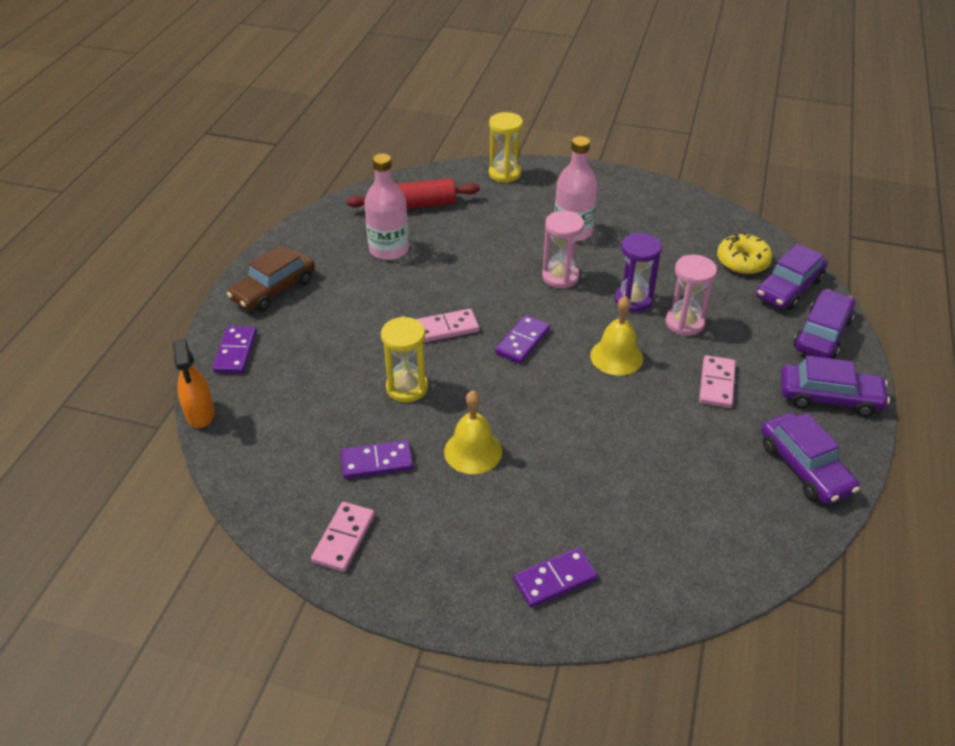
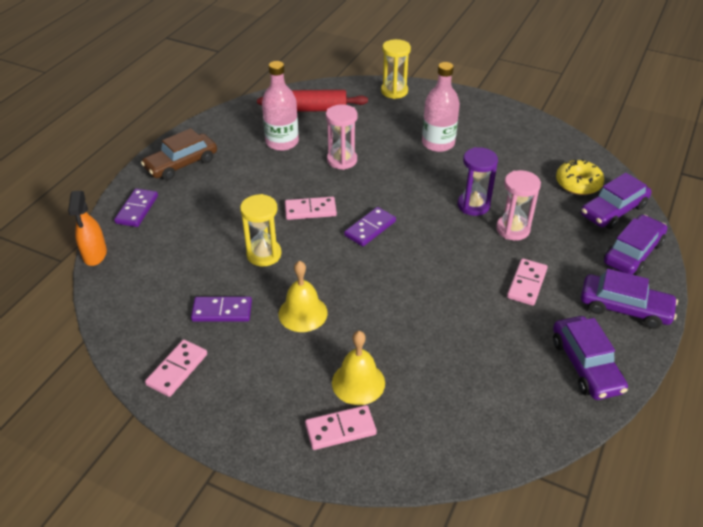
camera: 10 degrees right, 0 degrees up
purple domino [513,547,598,608] -> pink domino [305,405,377,450]
pink hourglass [542,211,584,289] -> pink hourglass moved to [326,104,358,170]
yellow bell [590,296,643,376] -> yellow bell moved to [332,331,385,405]

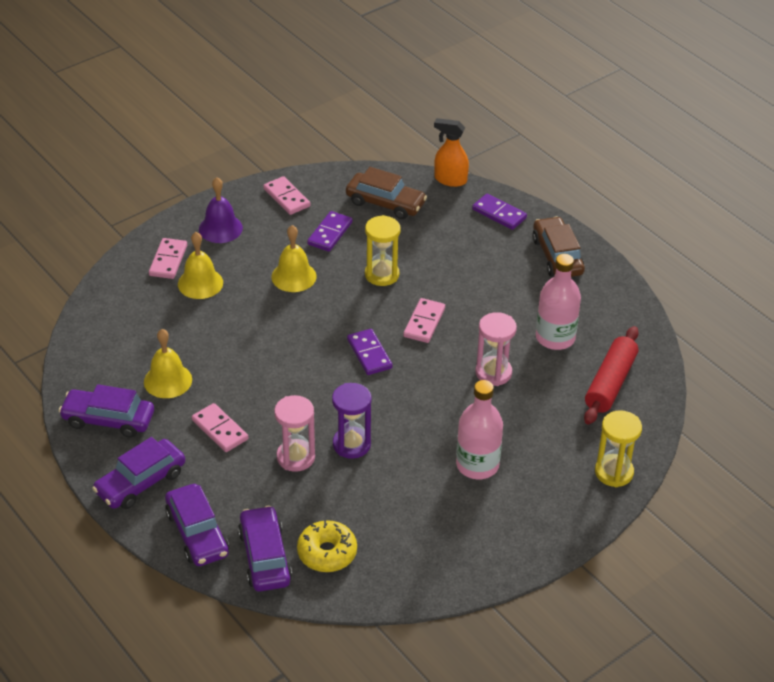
camera: 115 degrees right, 0 degrees up
none -> yellow bell [144,329,192,398]
none -> purple bell [199,177,243,243]
none -> brown car [346,167,427,219]

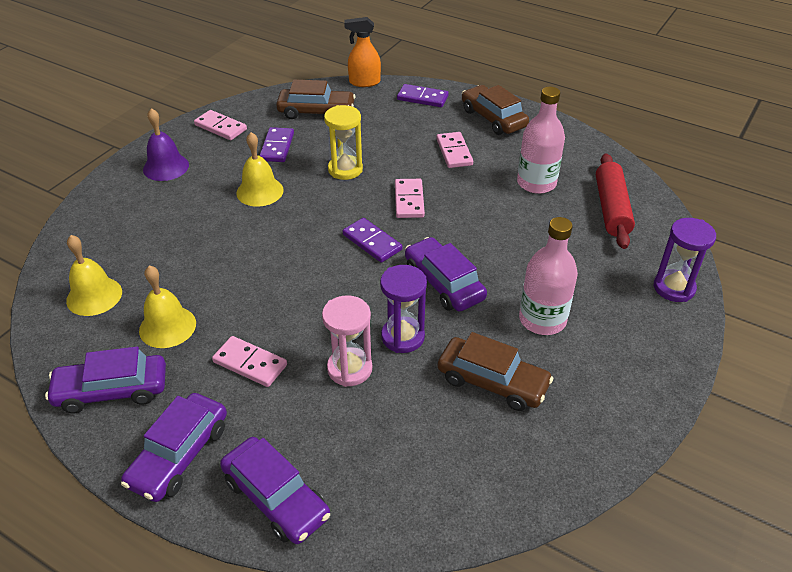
camera: 20 degrees left, 0 degrees up
pink domino [149,238,187,279] -> pink domino moved to [436,132,473,168]
yellow bell [178,232,223,299] -> yellow bell moved to [66,235,122,316]
purple car [238,505,292,592] -> purple car moved to [405,237,487,312]
yellow donut [297,520,357,572] -> none
pink hourglass [475,312,517,386] -> none
yellow hourglass [595,410,642,487] -> purple hourglass [653,218,716,302]
none -> brown car [438,332,553,411]

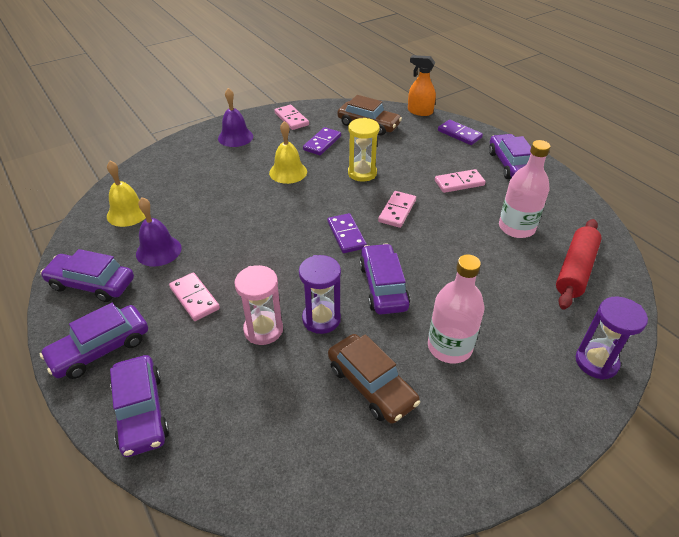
camera: 25 degrees right, 0 degrees up
yellow bell [139,265,196,348] -> purple bell [136,197,181,267]
pink domino [436,132,473,168] -> pink domino turned 60 degrees clockwise [435,169,486,193]
brown car [462,85,529,135] -> purple car [489,134,531,179]

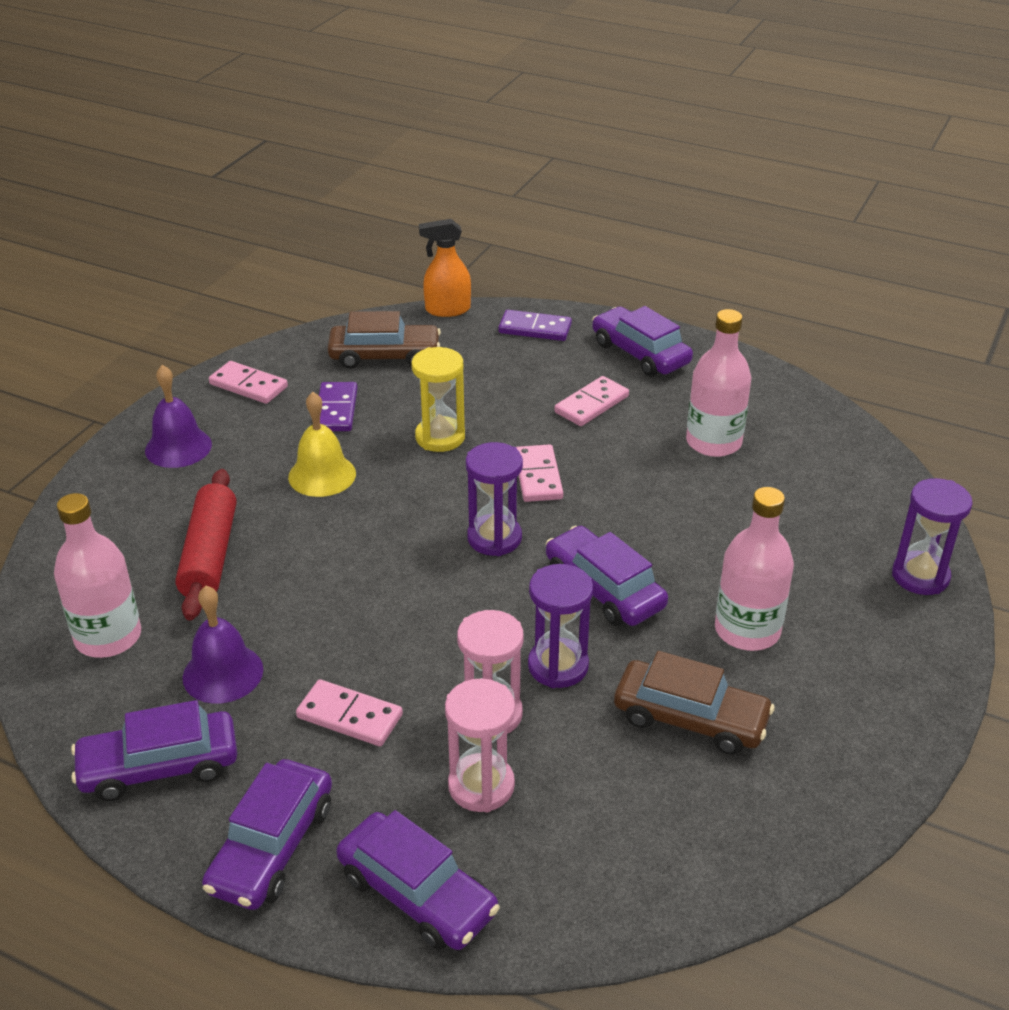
camera: 30 degrees left, 5 degrees down
yellow bell [107,161,146,227] -> pink bottle [54,493,141,658]
purple domino [327,213,367,253] -> purple hourglass [466,442,523,556]
red rolling pin [556,219,602,310] -> red rolling pin moved to [175,469,236,621]
none -> pink hourglass [445,678,515,812]

